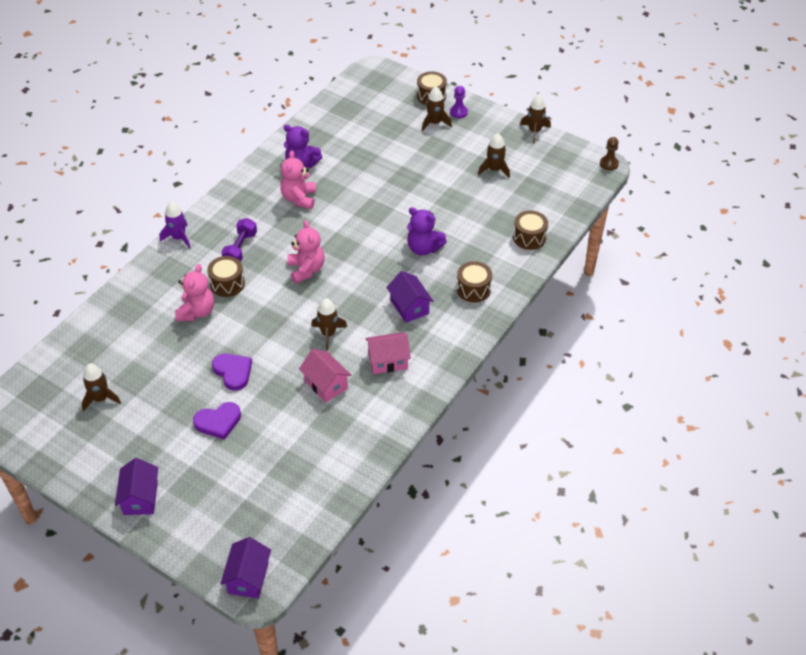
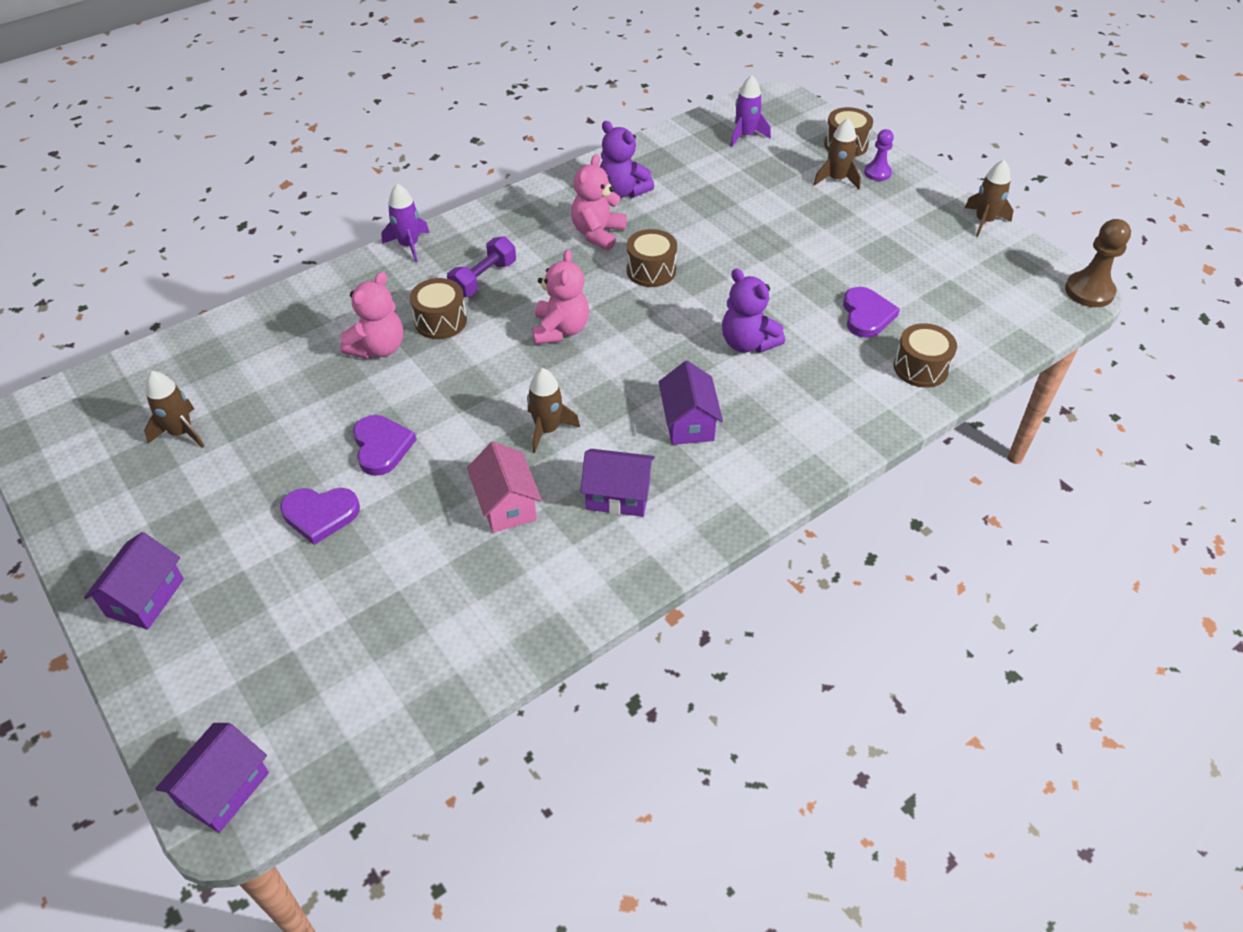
camera: 20 degrees right, 0 degrees up
pink house [365,332,411,374] -> purple house [580,449,655,517]
brown drum [456,261,492,302] -> brown drum moved to [627,229,677,287]
brown rocket [478,133,510,178] -> none
brown pawn [600,137,619,170] -> brown pawn [1065,219,1131,307], size x1.57
none -> purple rocket [730,75,771,147]
none -> purple heart [843,287,900,338]

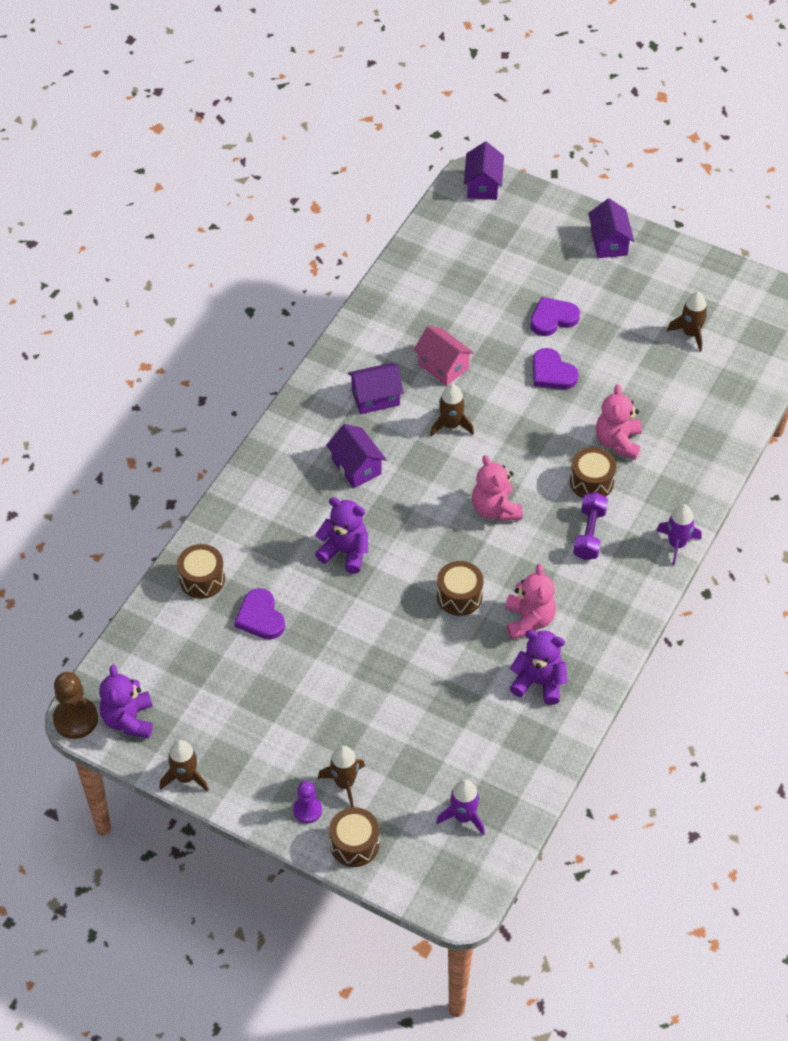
camera: 155 degrees right, 5 degrees up
none -> purple teddy bear [99,665,153,738]

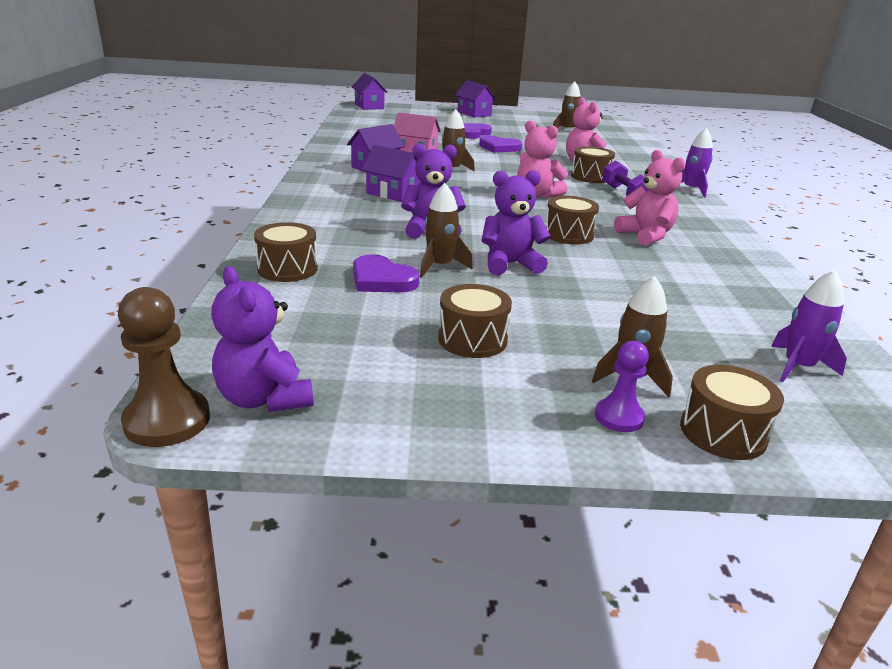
camera: 30 degrees left, 25 degrees down
brown rocket [160,740,209,792] -> brown rocket moved to [420,183,473,277]
purple teddy bear [510,630,567,705] -> purple teddy bear moved to [481,170,551,275]
none -> brown drum [438,284,512,358]

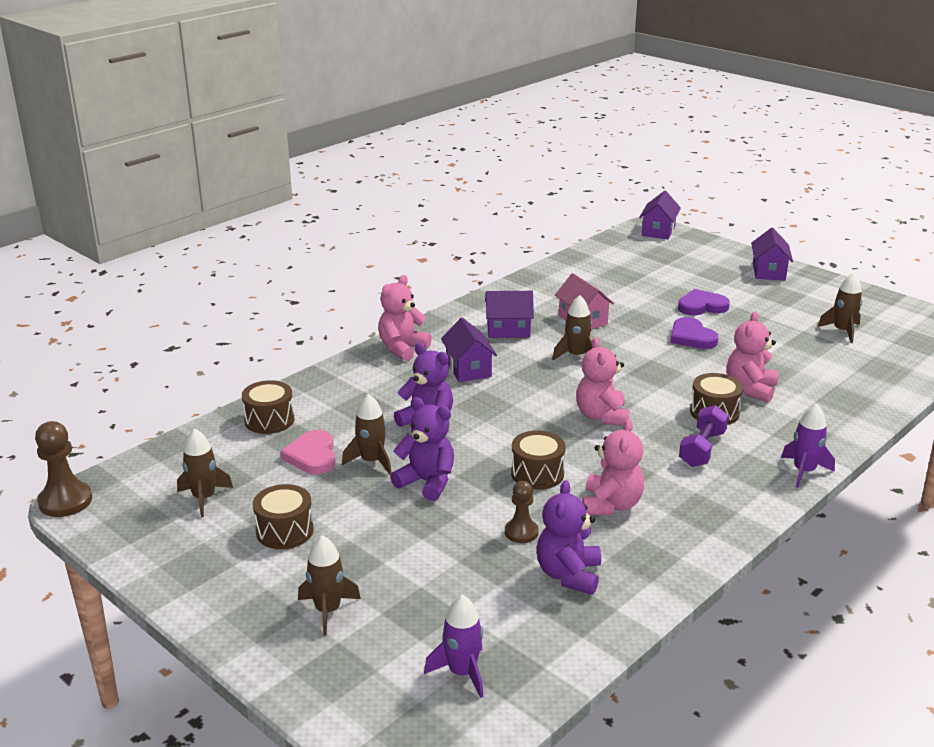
camera: 45 degrees right, 0 degrees up
purple teddy bear [211,266,313,412] -> purple teddy bear moved to [537,480,601,595]
purple heart [353,254,419,293] -> pink heart [280,430,335,474]
purple pawn [595,341,649,432] -> none
brown drum [680,365,784,460] -> none
none -> brown rocket [177,428,233,517]
none -> pink teddy bear [378,275,432,361]
none -> brown pawn [505,481,539,543]

